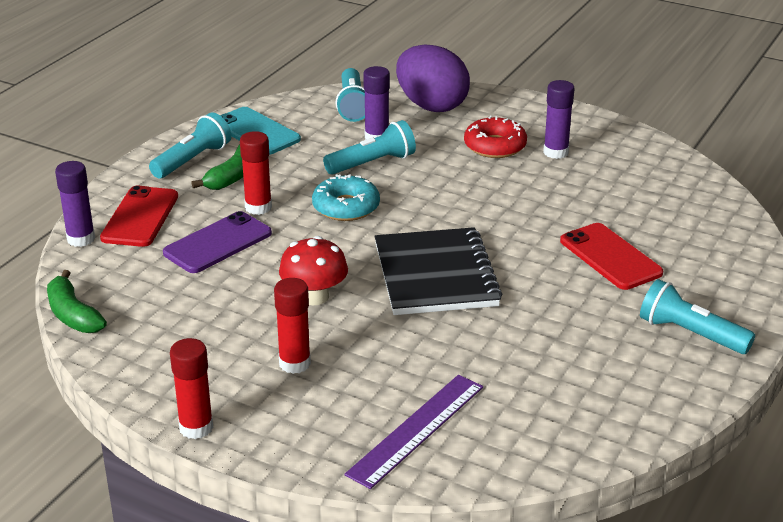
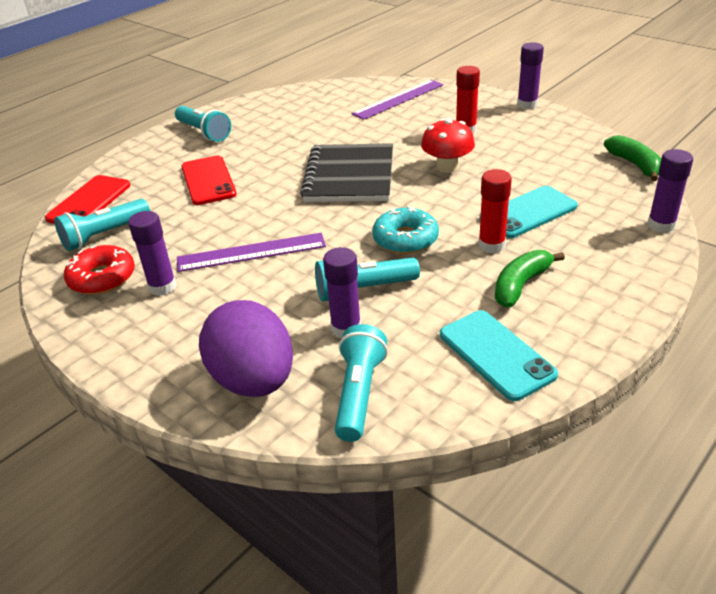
camera: 165 degrees left, 5 degrees up
red phone [100,186,178,247] -> red phone moved to [45,175,130,224]
turquoise flashlight [149,112,231,178] -> turquoise flashlight moved to [54,199,150,251]
purple phone [163,211,272,273] -> turquoise phone [479,186,578,238]
red glue stick [170,338,213,439] -> purple glue stick [517,42,544,109]
red donut [464,116,527,158] -> red donut moved to [64,245,135,295]
none -> purple ruler [177,233,326,272]

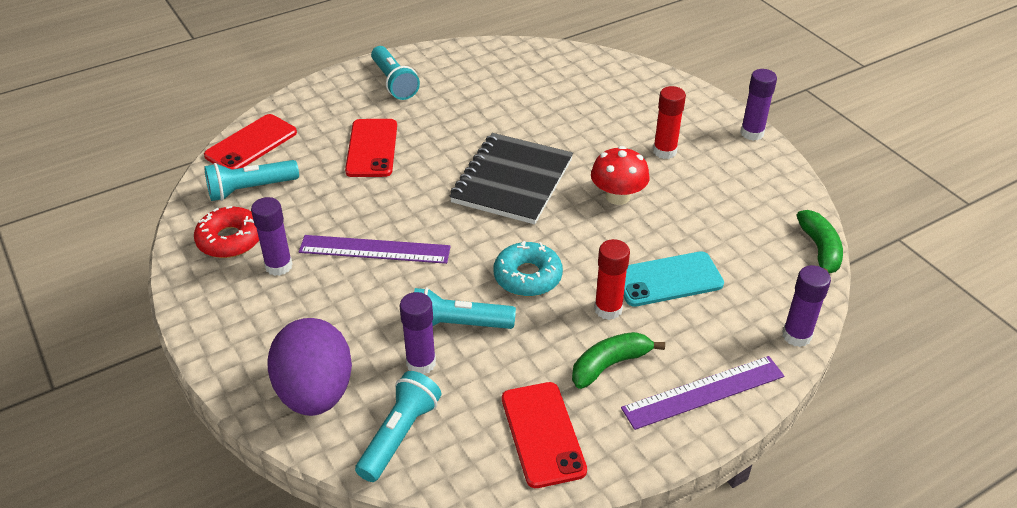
camera: 15 degrees right, 5 degrees up
purple ruler [352,80,444,120] -> purple ruler moved to [621,356,784,430]
turquoise phone [440,310,558,401] -> red phone [502,382,587,488]

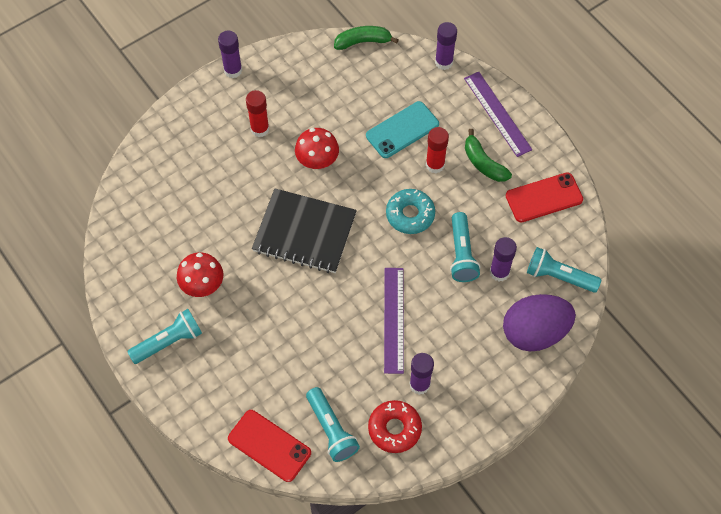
camera: 95 degrees left, 20 degrees up
red phone [345,119,397,177] -> none
turquoise phone [624,251,724,307] -> turquoise phone turned 75 degrees clockwise [366,101,439,158]
none -> red mushroom [177,252,223,297]

